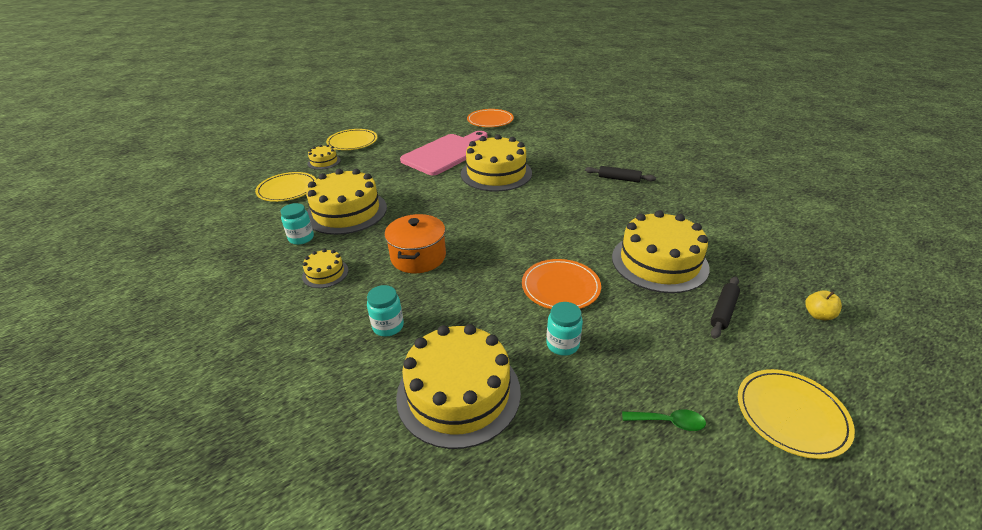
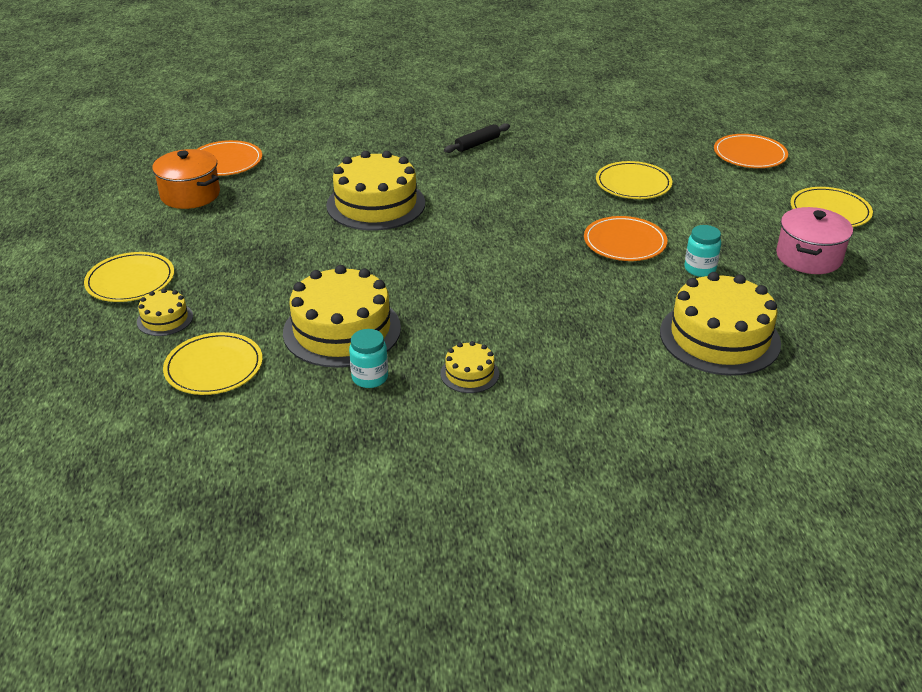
camera: 60 degrees left, 0 degrees up
turquoise jar [367,285,404,337] -> none
orange pot [385,214,446,273] -> orange pot moved to [152,149,220,209]
pink cutting board [400,131,487,175] -> none
yellow cake [612,210,709,293] -> yellow plate [596,161,673,199]
green spoon [622,409,706,431] -> pink pot [776,207,853,274]
black rolling pin [710,276,740,339] -> none
yellow apple [805,290,842,320] -> orange plate [714,134,788,168]

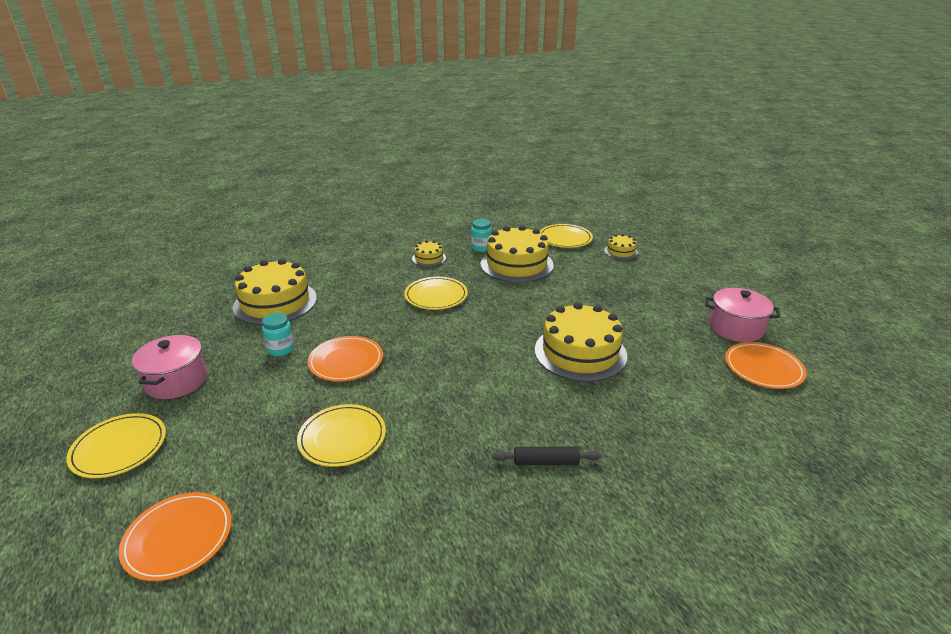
camera: 160 degrees right, 5 degrees down
yellow plate [84,252,174,302] -> yellow plate moved to [404,277,468,310]
orange pot [152,149,220,209] -> pink pot [705,288,780,342]
black rolling pin [444,123,510,153] -> black rolling pin turned 60 degrees clockwise [492,447,601,465]

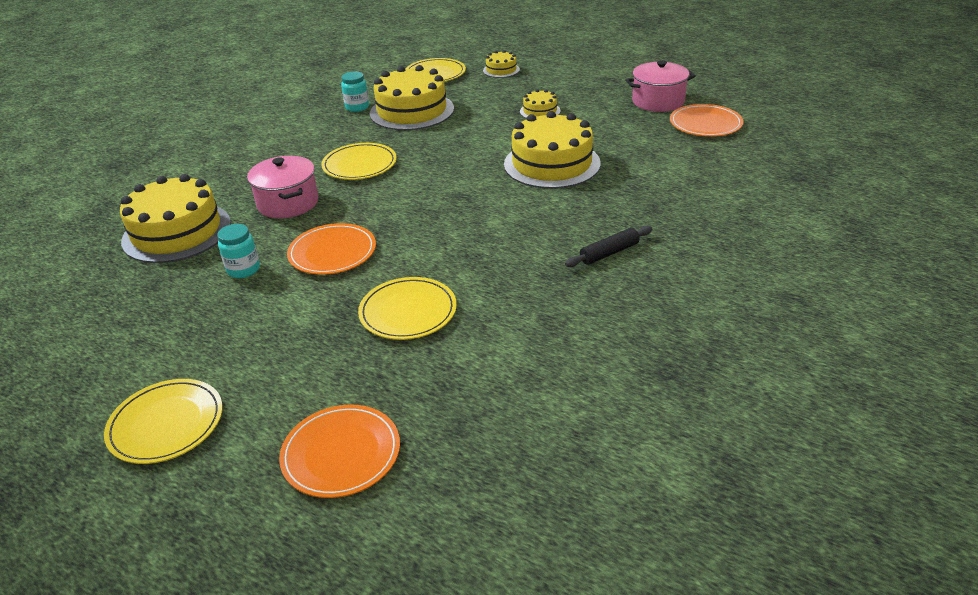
camera: 30 degrees left, 5 degrees up
pink pot [132,335,207,399] -> pink pot moved to [247,156,318,219]
yellow cake [412,240,446,267] -> yellow cake moved to [520,89,561,119]

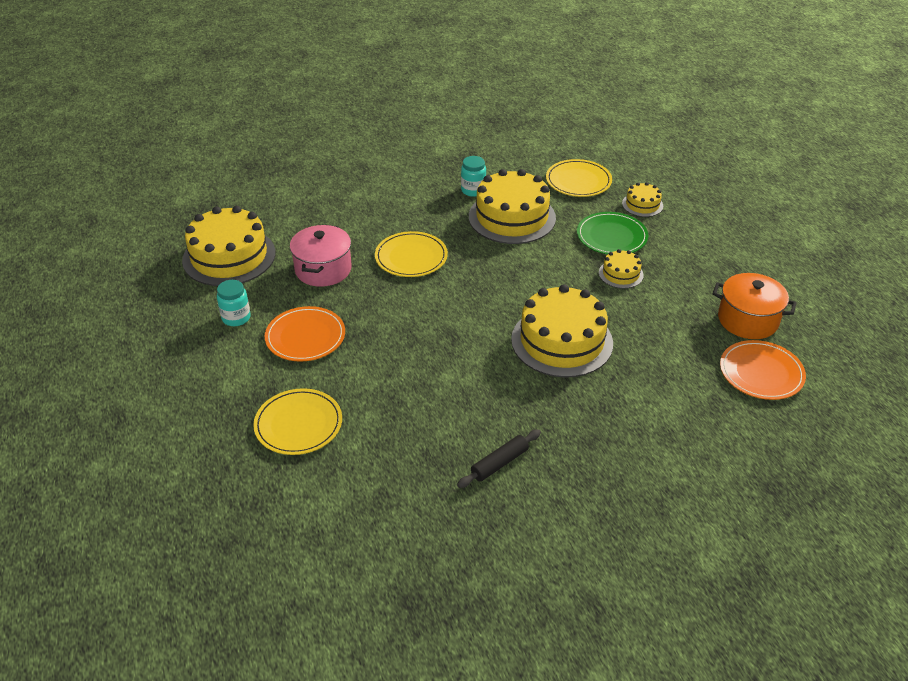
camera: 35 degrees right, 5 degrees up
yellow plate [104,379,222,464] -> none
orange plate [279,405,400,498] -> none
black rolling pin [565,226,652,267] -> black rolling pin turned 45 degrees counterclockwise [457,429,541,488]
pink pot [625,60,696,112] -> orange pot [712,273,796,339]
none -> green plate [577,212,648,254]

